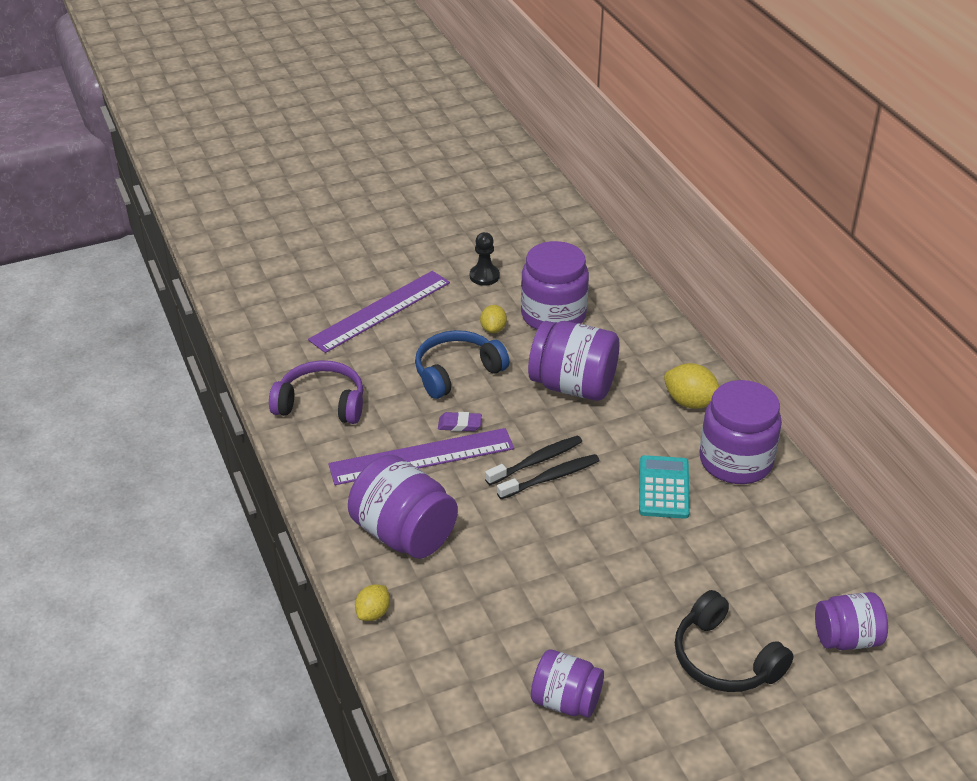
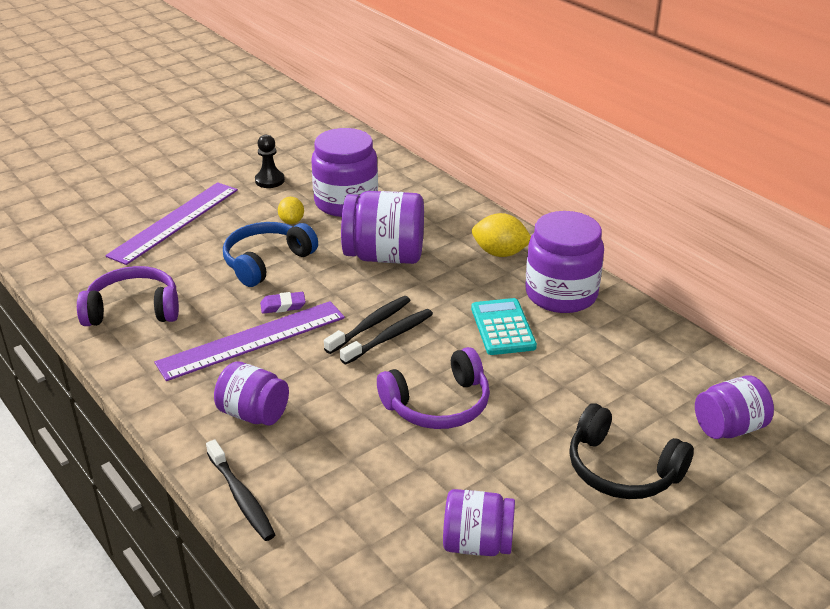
camera: 15 degrees left, 5 degrees down
purple jar [348,455,458,559] -> purple jar [214,361,289,426], size x0.63
yellow lemon [355,584,390,621] -> black toothbrush [206,439,275,541]
none -> purple headphones [377,347,490,429]

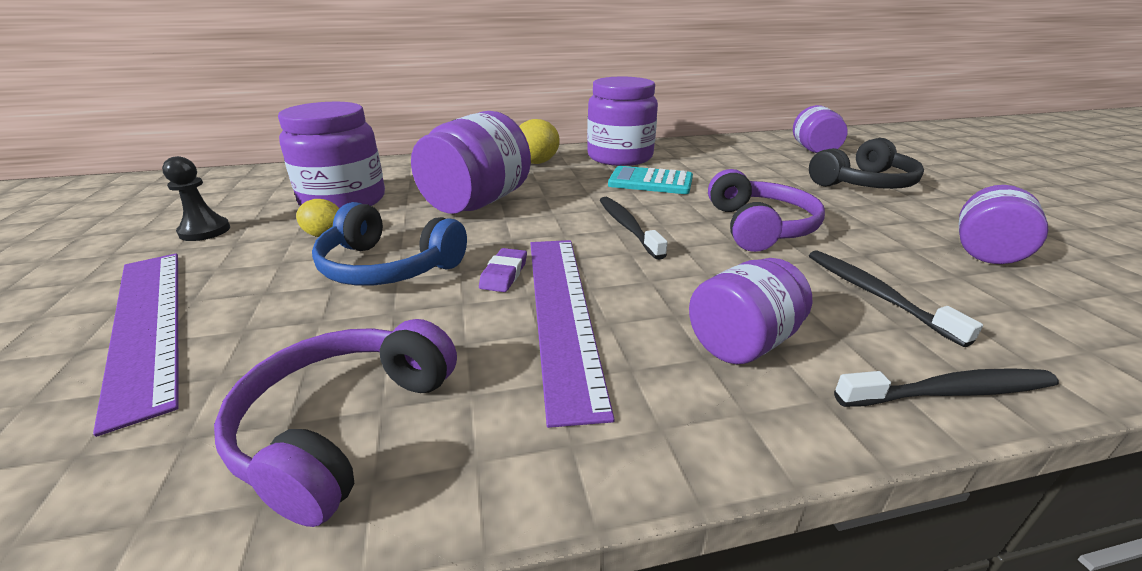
camera: 65 degrees left, 5 degrees down
blue headphones [223,222,318,287] -> blue headphones turned 45 degrees counterclockwise [312,202,467,286]
black toothbrush [324,296,411,354] -> black toothbrush moved to [809,250,983,347]

